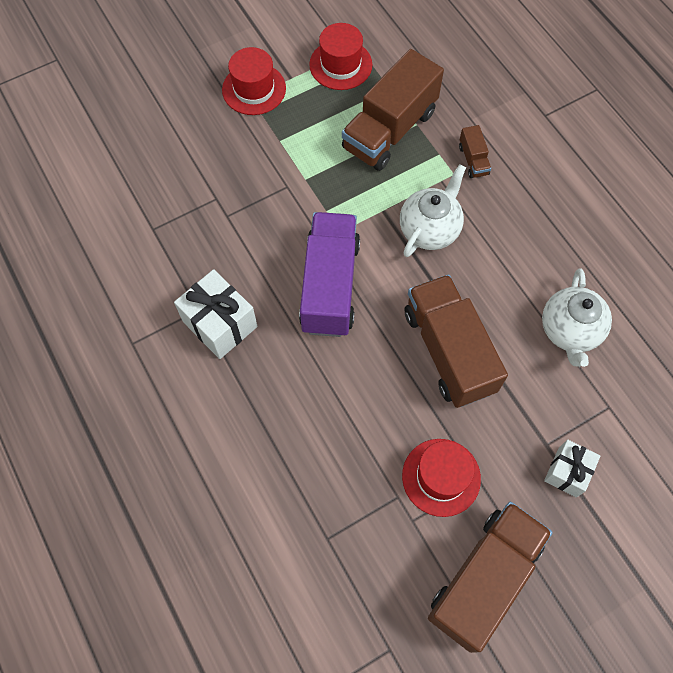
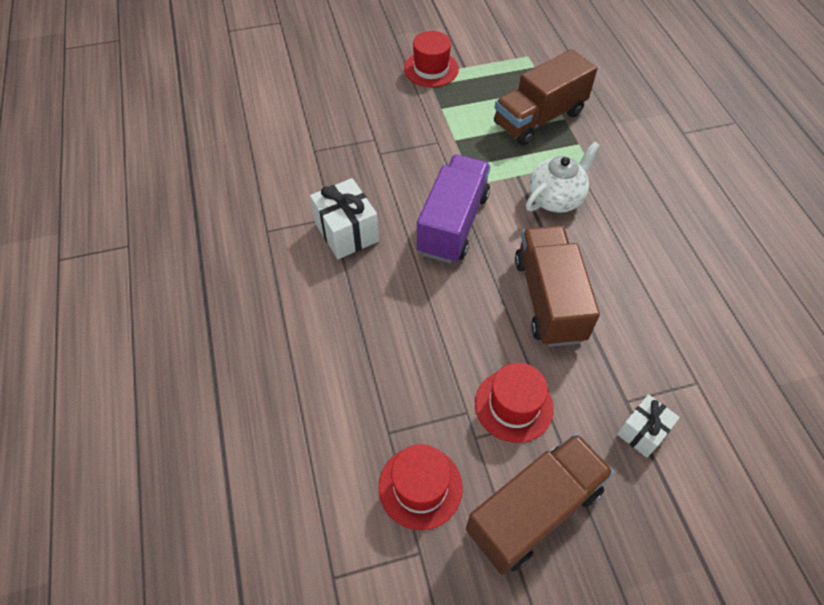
camera: 15 degrees right, 10 degrees down
red hat [309,23,372,90] -> red hat moved to [379,444,463,530]
brown truck [459,125,491,178] -> none
white teapot [542,268,612,367] -> none

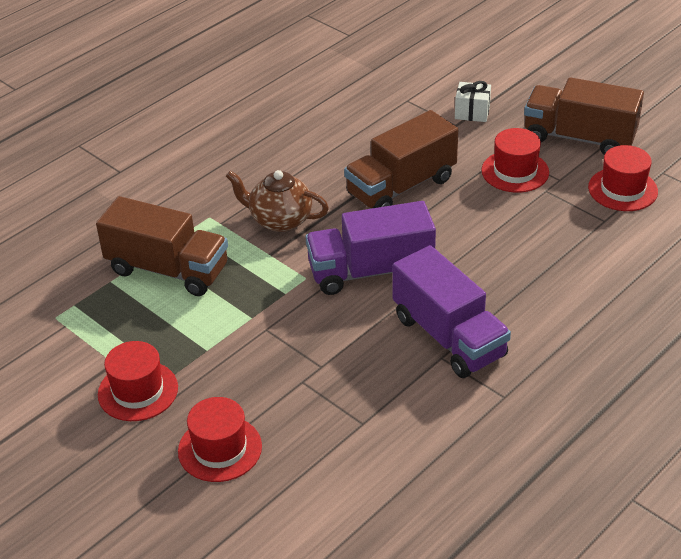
camera: 120 degrees left, 15 degrees down
white gift [310,178,379,259] -> purple truck [393,245,511,378]
white teapot [526,142,600,213] -> brown teapot [226,170,329,232]
none -> red hat [178,397,262,482]

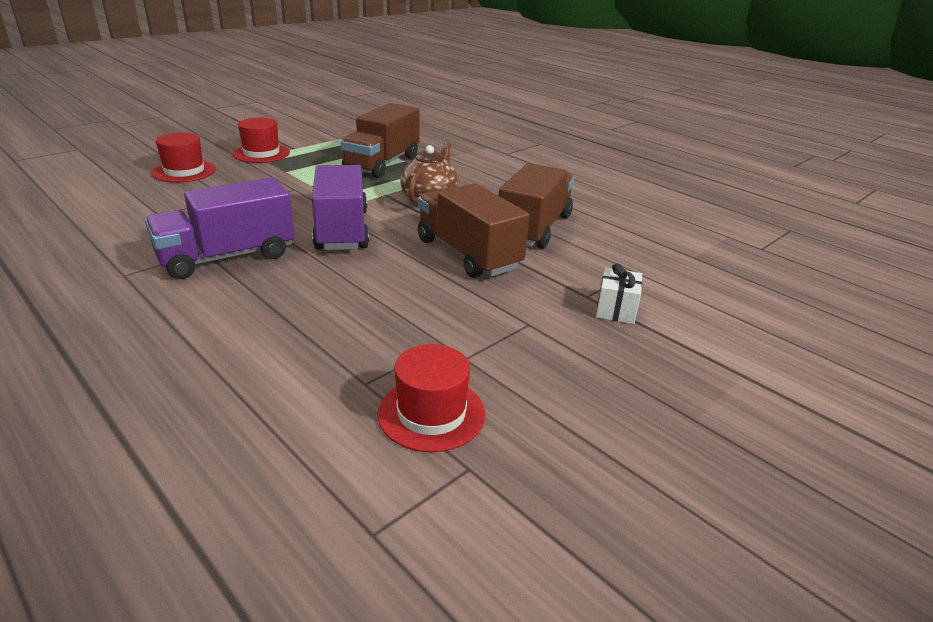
camera: 90 degrees right, 10 degrees down
red hat [481,128,549,193] -> none
brown truck [524,77,644,155] -> brown truck moved to [499,163,574,249]

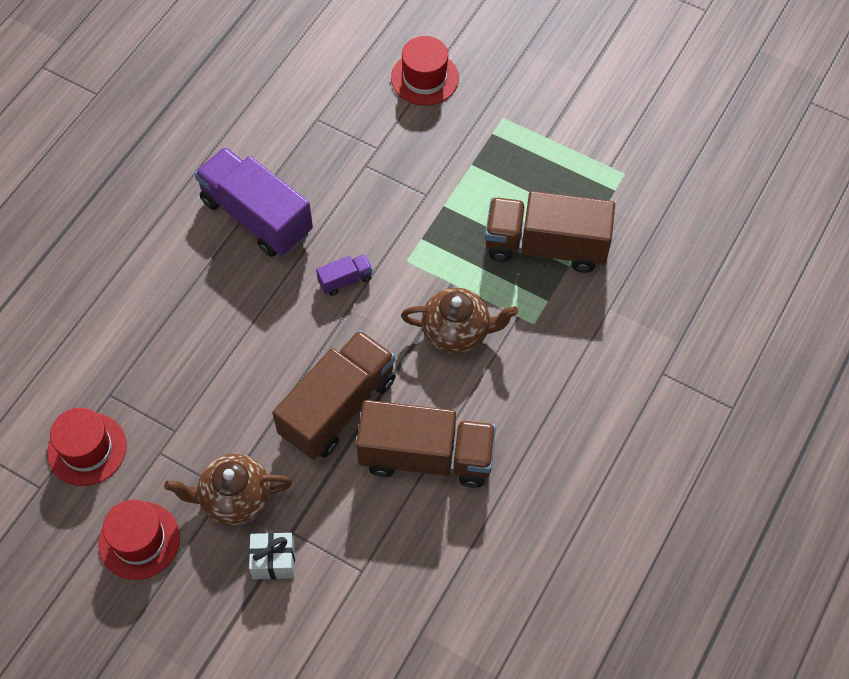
camera: 75 degrees right, 30 degrees up
red hat [233,118,290,163] -> red hat moved to [98,499,180,580]
purple truck [312,165,369,250] -> purple truck [316,254,373,296], size x0.43
none -> brown teapot [164,454,292,526]

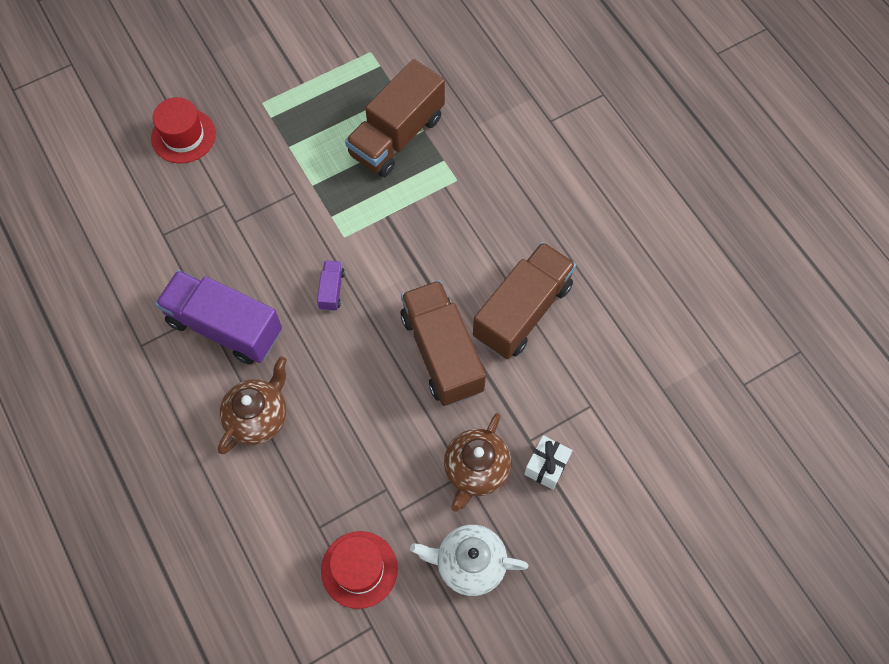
camera: 60 degrees left, 5 degrees up
red hat [98,499,180,580] -> white teapot [410,525,528,596]
purple truck [194,147,313,257] -> purple truck turned 45 degrees clockwise [155,270,282,364]
brown teapot [401,287,518,354] -> brown teapot moved to [218,356,287,454]

